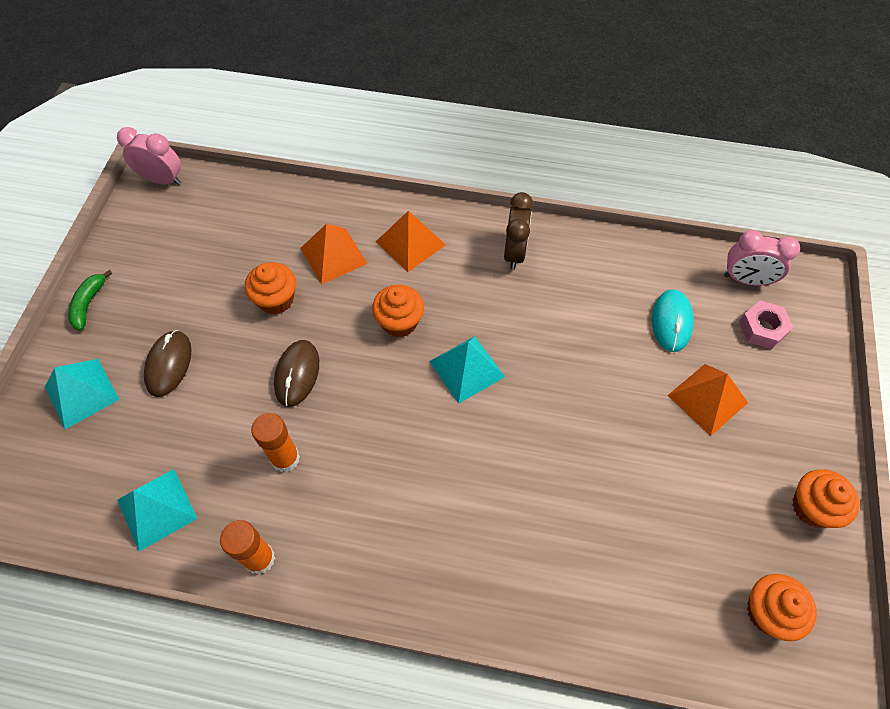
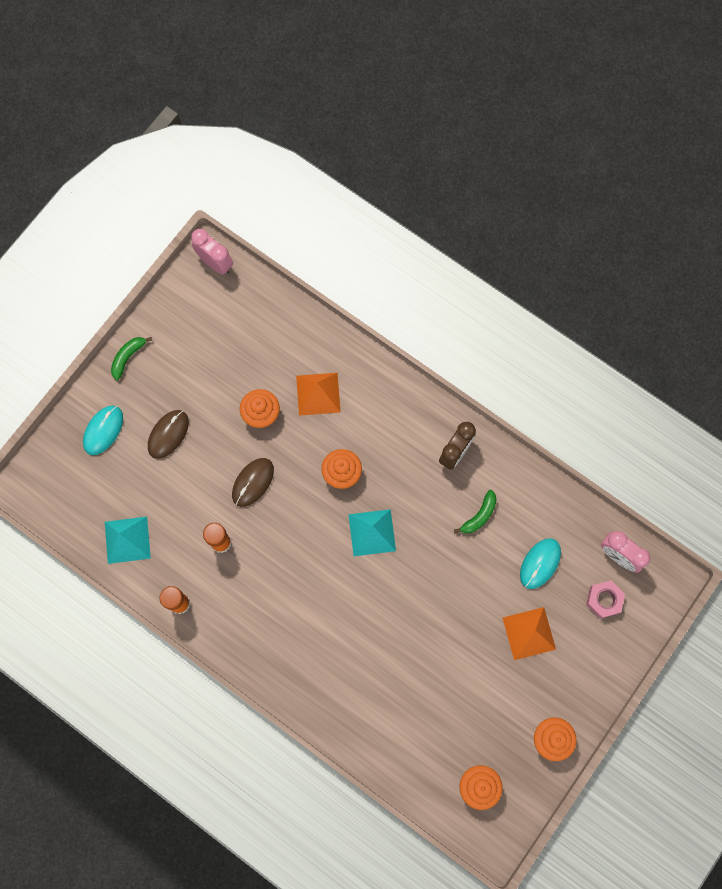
camera: 25 degrees right, 15 degrees up
turquoise pyramid [45,359,119,429] -> turquoise mouse [83,406,123,455]
orange pyramid [376,211,446,272] -> none
none -> green banana [454,490,497,534]

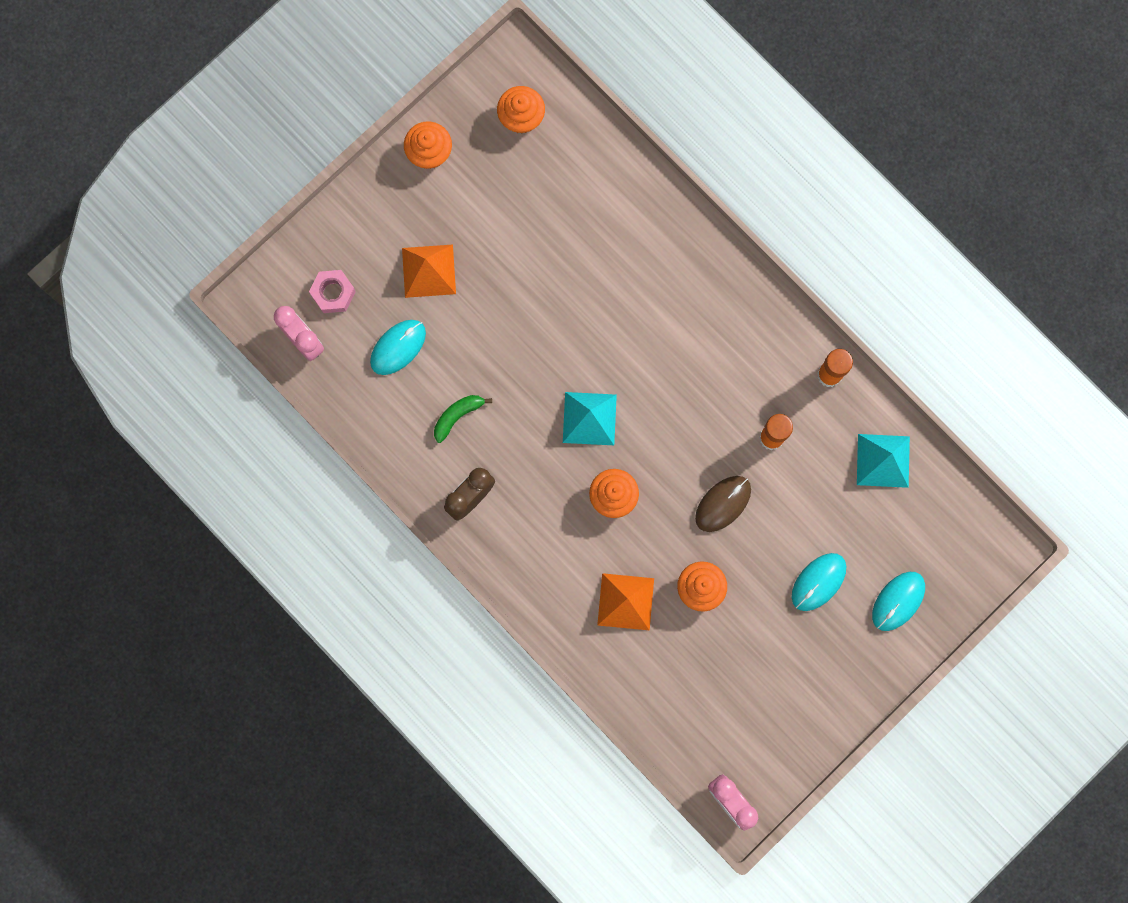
camera: 170 degrees left, 5 degrees up
green banana [111,337,152,381] -> none
brown mouse [148,410,189,459] -> turquoise mouse [792,553,846,611]

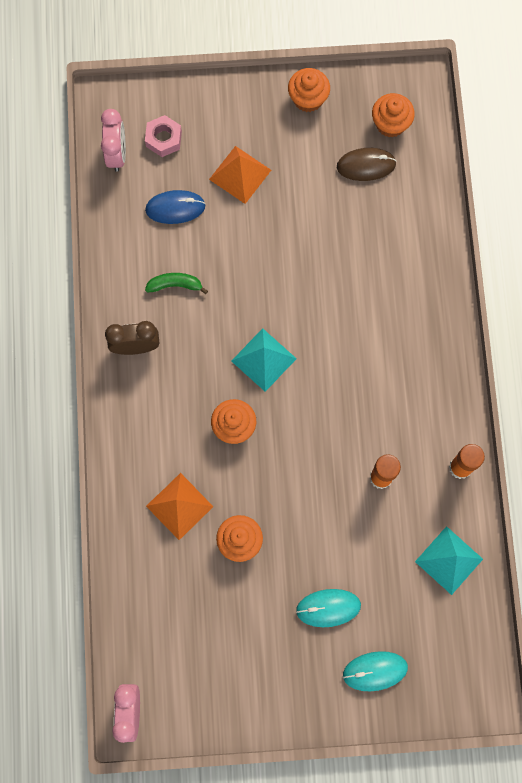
camera: 40 degrees right, 5 degrees down
turquoise mouse [370,320,426,375] -> blue mouse [145,190,206,224]
brown mouse [695,476,751,532] -> brown mouse moved to [337,148,397,181]

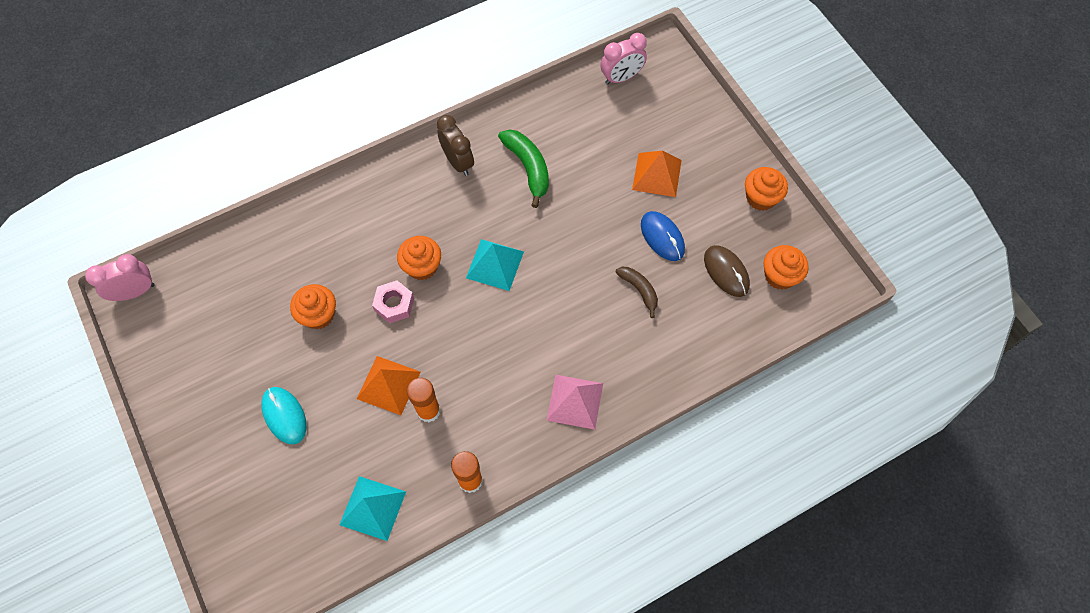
camera: 65 degrees right, 10 degrees down
pink nut [145,115,182,157] -> pink nut moved to [372,281,414,323]
blue mouse [145,190,206,224] -> blue mouse moved to [641,211,685,261]
green banana [145,273,208,294] -> green banana [498,129,549,208], size x1.57
orange pyramid [146,473,214,540] -> orange pyramid moved to [357,356,421,415]
turquoise mouse [343,651,408,691] -> none
none -> pink pyramid [546,375,603,430]
none -> brown banana [615,267,658,318]

